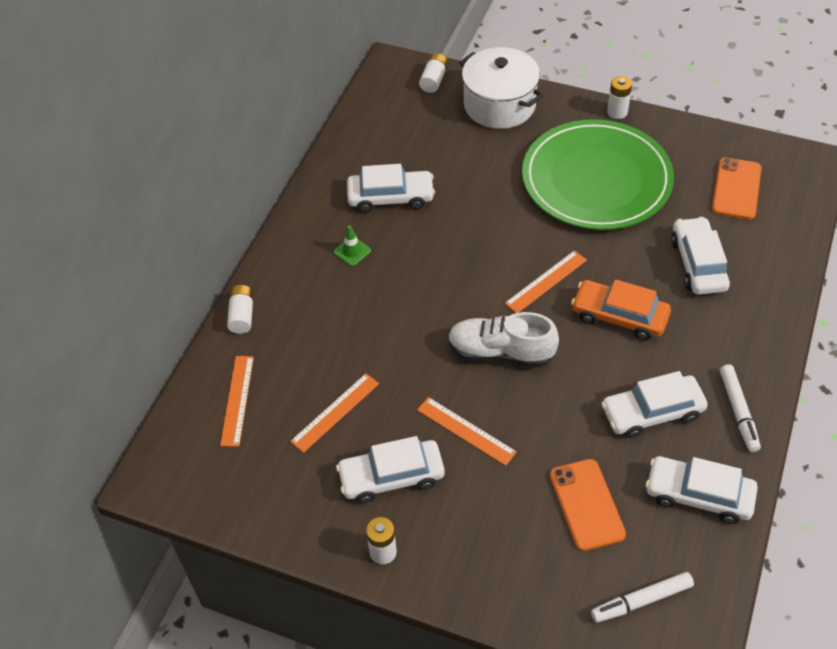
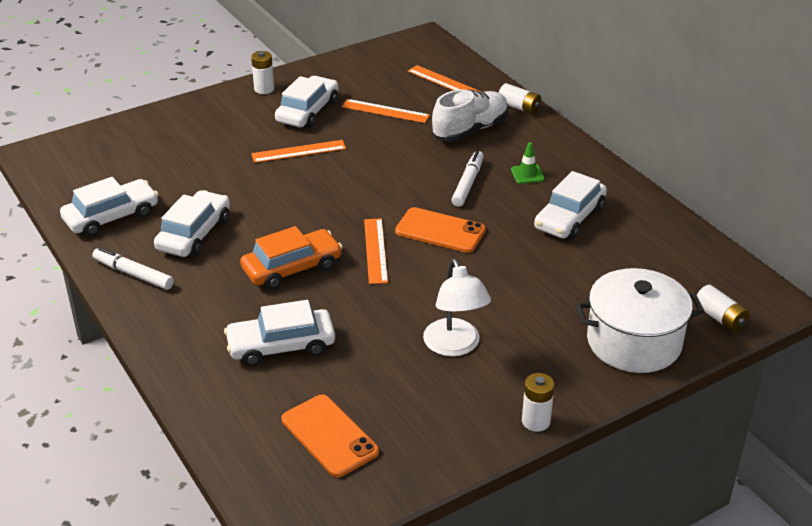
camera: 125 degrees right, 15 degrees down
orange ruler [290,373,379,453] -> orange ruler turned 60 degrees counterclockwise [342,99,430,123]
white shoe [448,312,559,367] -> white shoe moved to [432,89,508,142]
green plate [522,119,674,230] -> white lamp [423,259,491,356]
orange phone [550,459,626,551] -> orange phone moved to [395,207,486,253]
white marker [591,572,694,623] -> white marker moved to [452,150,484,207]
white car [671,217,730,295] -> white car turned 135 degrees clockwise [224,300,335,366]

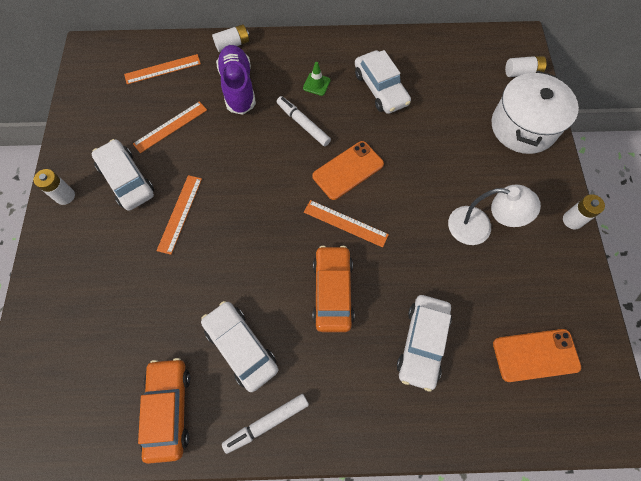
camera: 60 degrees left, 30 degrees up
white car [60,177,159,237] -> orange car [138,358,190,464]
white shoe [432,89,508,142] -> purple shoe [216,45,256,115]

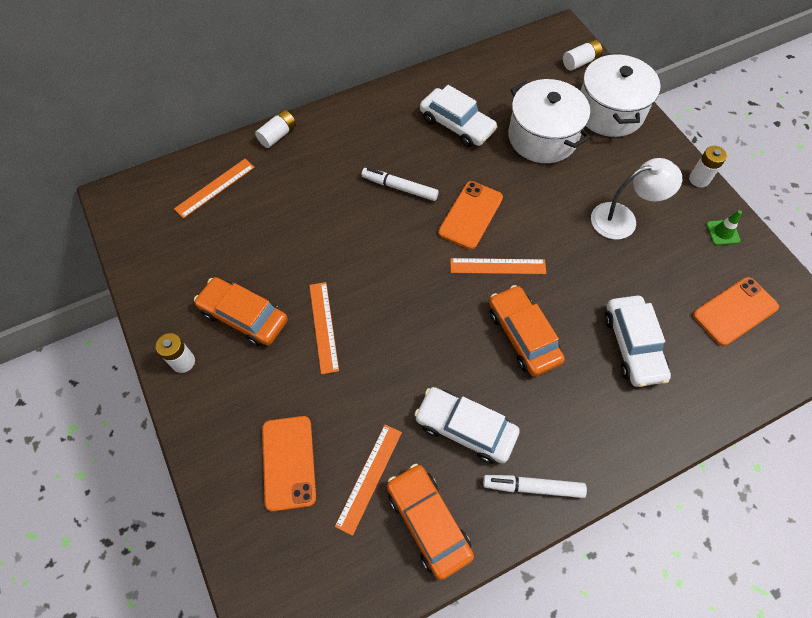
camera: 25 degrees left, 5 degrees down
white car [92,139,154,211] -> orange car [194,277,288,346]
orange ruler [133,101,207,153] -> orange ruler moved to [335,425,402,536]
purple shoe [216,45,256,115] -> none
white marker [222,394,309,454] -> white marker turned 60 degrees clockwise [483,475,587,498]
green traffic cone [303,62,330,96] -> green traffic cone moved to [706,210,742,245]
none -> orange phone [262,416,316,512]
none -> white pot [508,79,591,163]

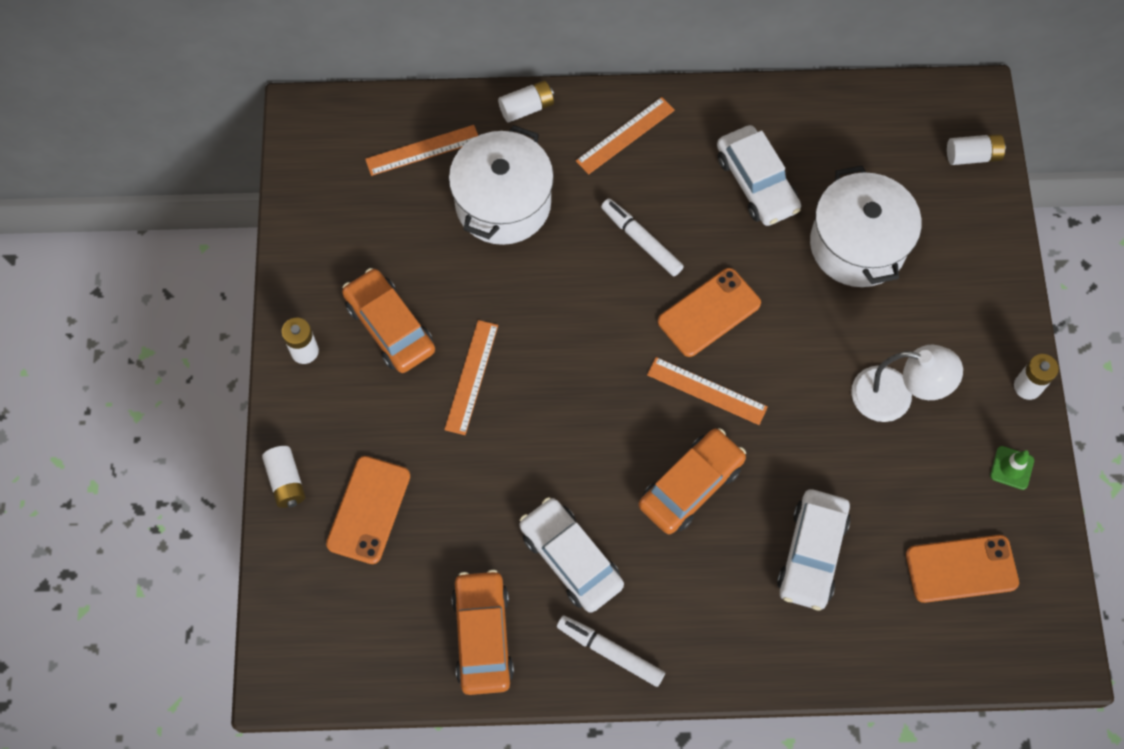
camera: 25 degrees right, 5 degrees up
orange ruler [335,425,402,536] -> orange ruler moved to [576,97,675,174]
orange car [489,285,565,377] -> orange car turned 45 degrees clockwise [639,428,746,534]
white pot [581,53,661,137] -> white pot moved to [449,125,554,245]
none -> white battery [262,446,306,508]

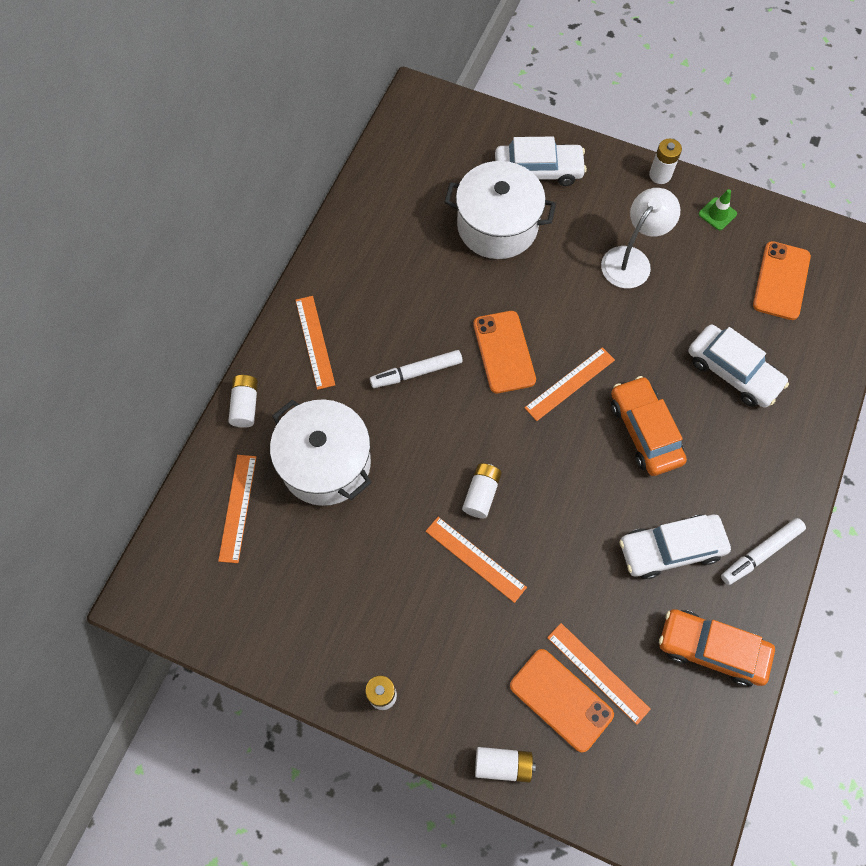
camera: 65 degrees left, 0 degrees up
orange car [342,268,435,373] -> none
white car [717,125,801,226] -> white car moved to [495,137,587,186]
white battery [947,134,1006,165] -> white battery moved to [462,463,502,518]
none -> orange ruler [547,623,651,725]

